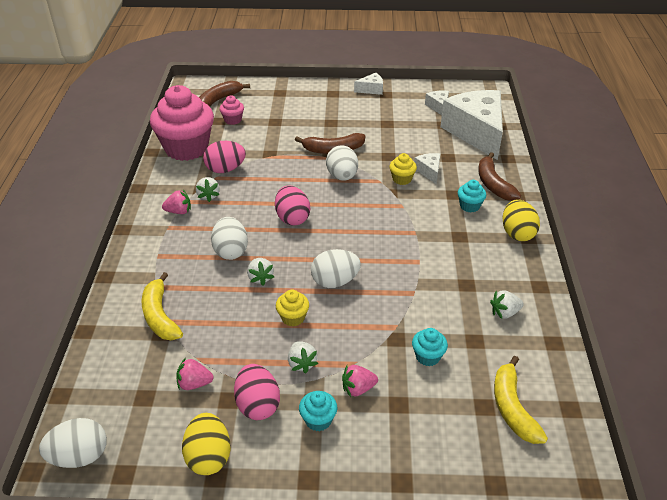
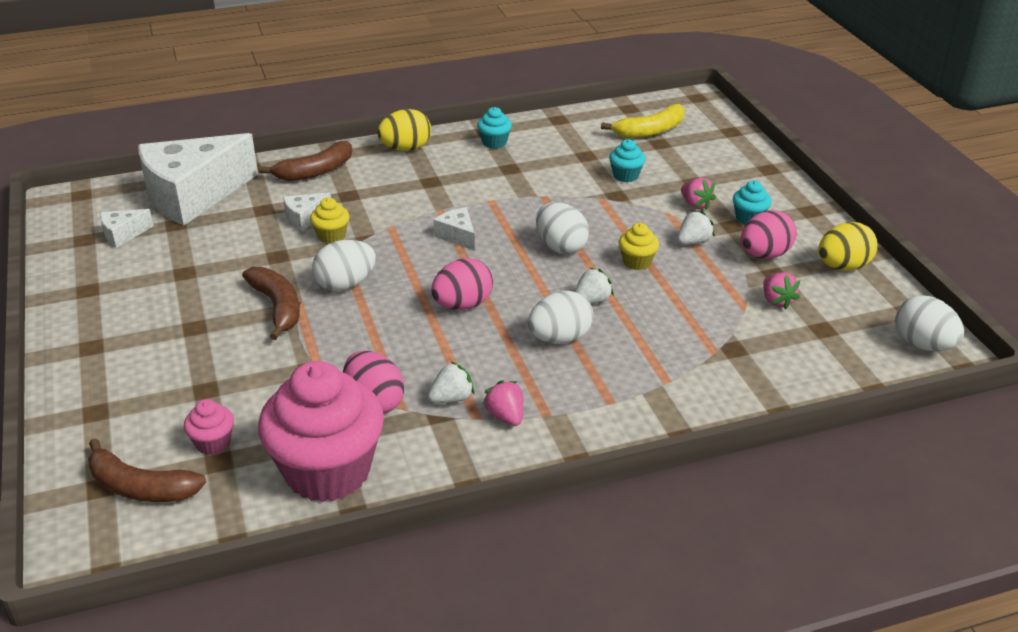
camera: 110 degrees left, 5 degrees down
yellow banana [142,272,183,340] -> none
white cheese [354,73,383,95] -> white cheese moved to [434,207,475,251]
turquoise cupcake [458,180,486,212] -> turquoise cupcake moved to [477,107,512,149]
white strawberry [490,291,524,319] -> none

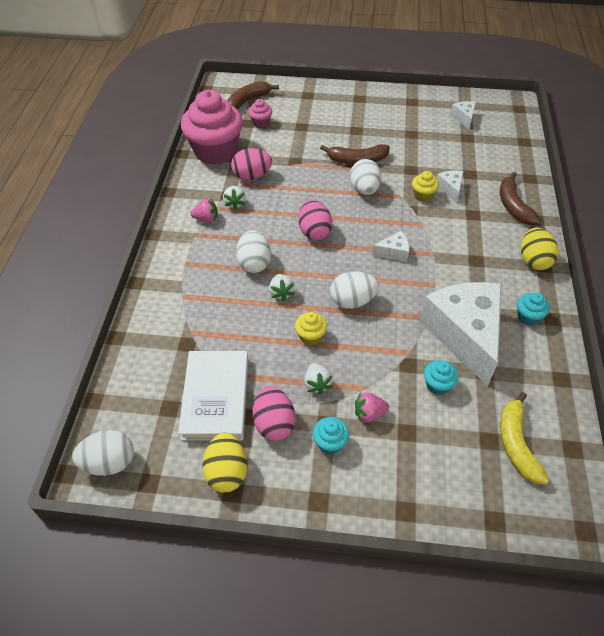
camera: 115 degrees right, 15 degrees up
white cheese [138,133,258,226] -> white cheese moved to [420,282,502,386]
pink strawberry [763,272,800,310] -> white book [178,351,248,441]

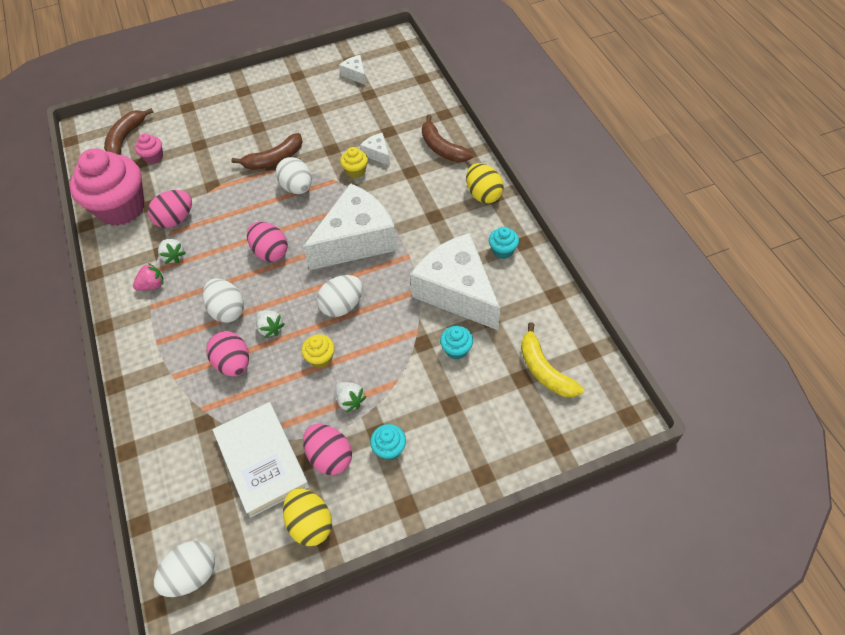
camera: 25 degrees left, 5 degrees up
pink strawberry [355,392,389,423] -> none
white cheese [372,231,409,262] -> white cheese [303,183,397,270], size x2.43
none -> pink egg [206,331,249,376]

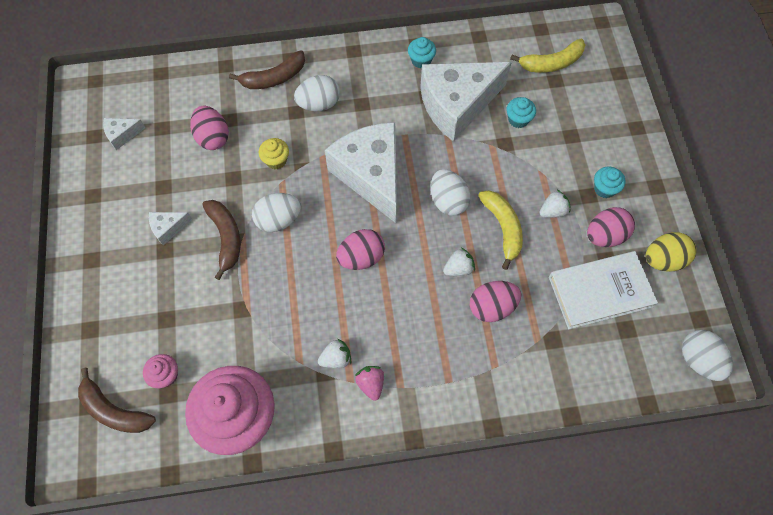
camera: 80 degrees left, 10 degrees up
pink egg [148,190,192,228] -> pink egg moved to [190,106,229,150]
white egg [203,278,244,323] -> white egg moved to [294,75,340,111]
yellow cupcake [302,334,335,368] -> yellow banana [478,190,523,270]
white cheese [360,133,390,166] -> white cheese moved to [149,212,192,245]
yellow egg [466,163,504,203] -> none

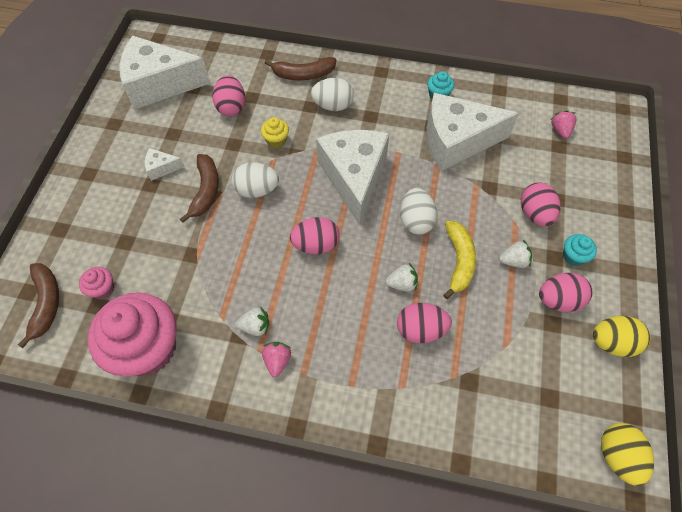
camera: 20 degrees right, 5 degrees down
brown banana [78,368,156,433] -> brown banana turned 150 degrees counterclockwise [18,263,59,348]
white cheese [103,118,145,150] -> white cheese [119,36,210,109], size x2.43
turquoise cupcake [506,97,536,128] -> none
yellow banana [510,39,585,73] -> pink strawberry [551,110,577,139]
white book [549,251,658,329] -> none
white egg [682,330,733,381] -> yellow egg [601,423,654,486]
none -> pink egg [521,182,560,227]

